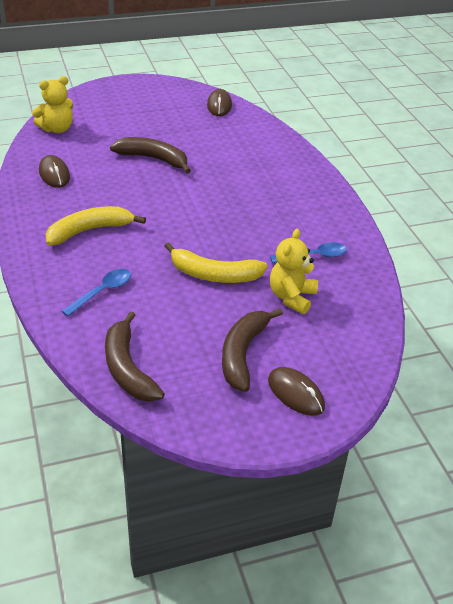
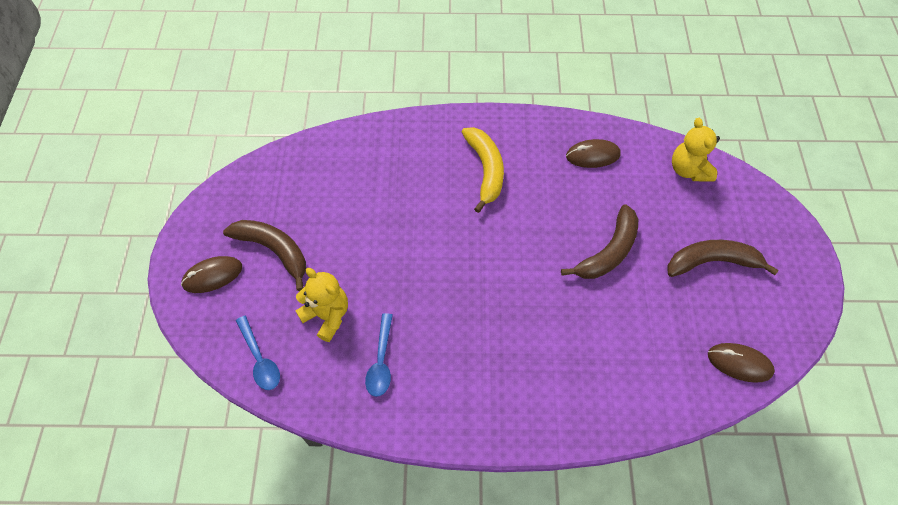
camera: 110 degrees right, 20 degrees up
blue spoon [62,269,131,316] -> blue spoon moved to [236,316,280,390]
brown banana [105,311,165,402] -> brown banana moved to [667,240,779,277]
yellow banana [165,242,268,283] -> none

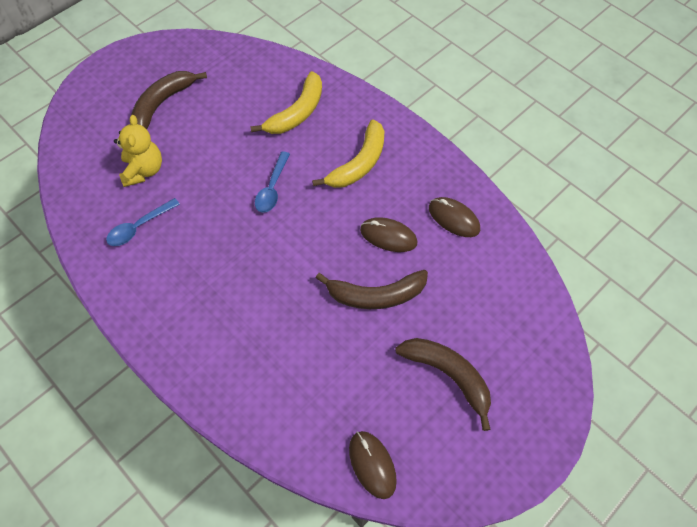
camera: 45 degrees right, 0 degrees up
brown mouse [181,256,242,293] -> brown mouse moved to [360,217,418,252]
brown banana [223,220,306,291] -> brown banana turned 135 degrees counterclockwise [131,71,207,129]
blue spoon [236,316,280,390] -> blue spoon moved to [255,151,290,213]
yellow teddy bear [672,118,720,182] -> none
none -> yellow banana [250,71,322,134]

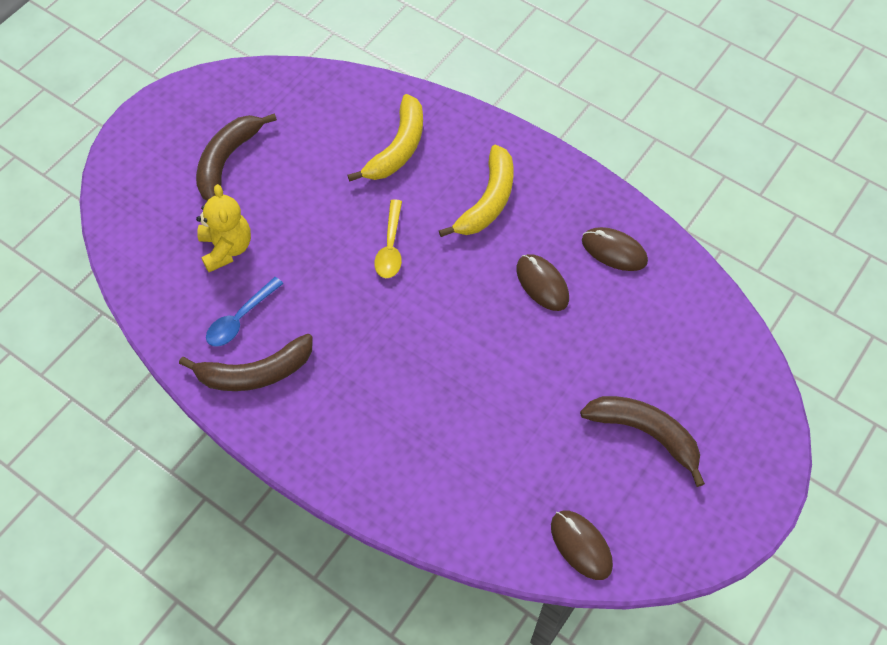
camera: 10 degrees left, 0 degrees up
blue spoon [255,151,290,213] -> yellow spoon [374,199,402,278]
brown banana [316,270,428,309] -> brown banana moved to [179,334,313,391]
brown mouse [360,217,418,252] -> brown mouse turned 45 degrees clockwise [516,254,569,311]

